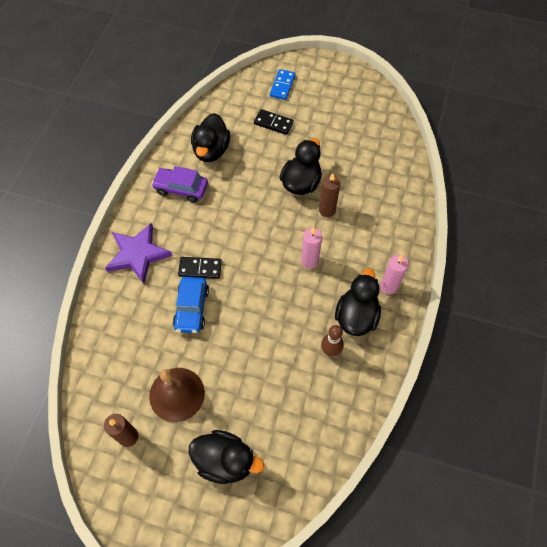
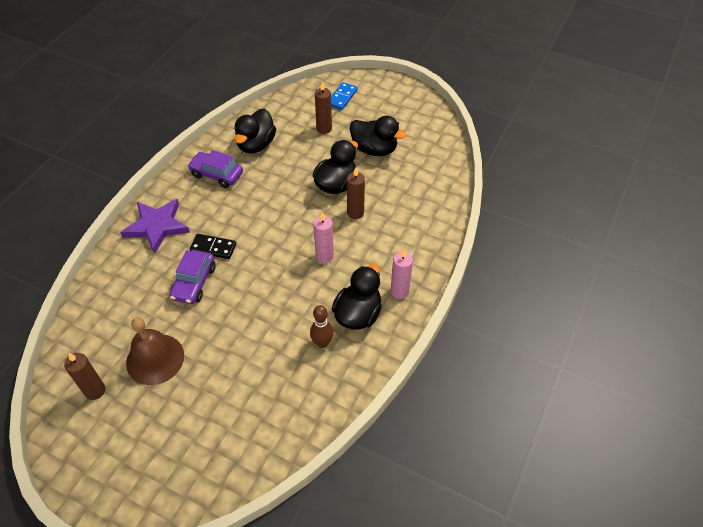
camera: 10 degrees right, 10 degrees down
blue car [173,277,209,333] -> purple car [169,250,216,304]
black duck [189,430,264,484] -> black duck moved to [350,116,406,156]
black domino [254,109,294,135] -> brown candle [315,82,332,134]

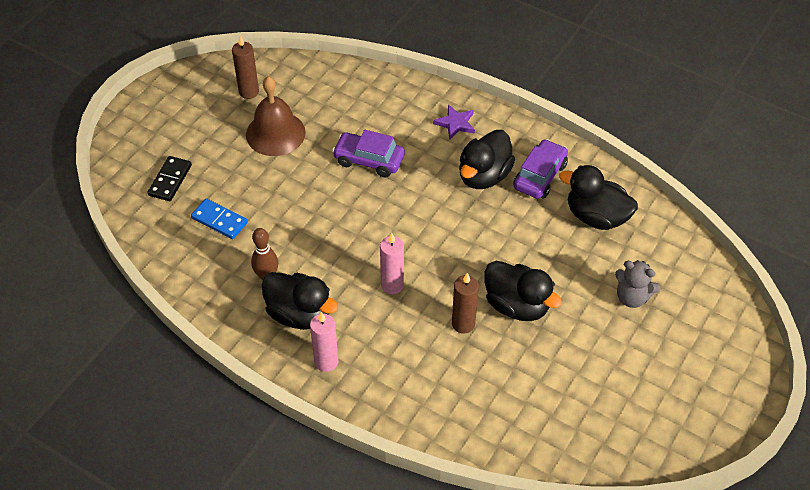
camera: 95 degrees right, 0 degrees up
purple star [120,199,190,254] -> purple star [433,104,475,140], size x0.55
black domino [190,234,236,259] -> black domino moved to [147,156,192,201]
brown candle [315,82,332,134] -> grey teddy bear [615,260,660,308]
blue domino [331,82,358,110] -> blue domino moved to [191,198,248,239]
black duck [350,116,406,156] -> black duck moved to [459,130,515,189]

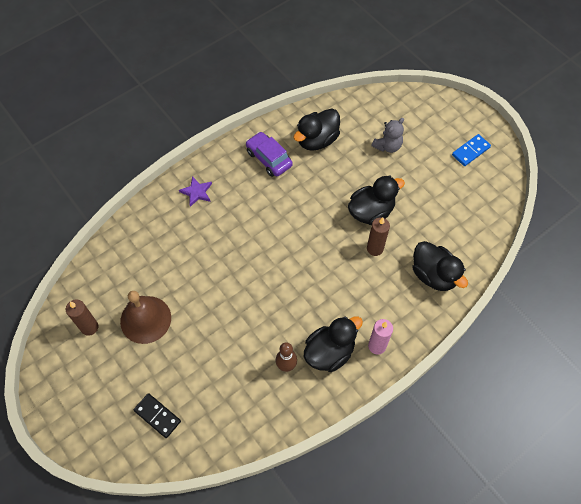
camera: 70 degrees left, 10 degrees up
blue domino [191,198,248,239] -> blue domino moved to [452,134,491,166]
purple car [332,130,405,178] -> none
pink candle [380,233,404,294] -> none
black duck [459,130,515,189] -> black duck moved to [413,241,468,291]

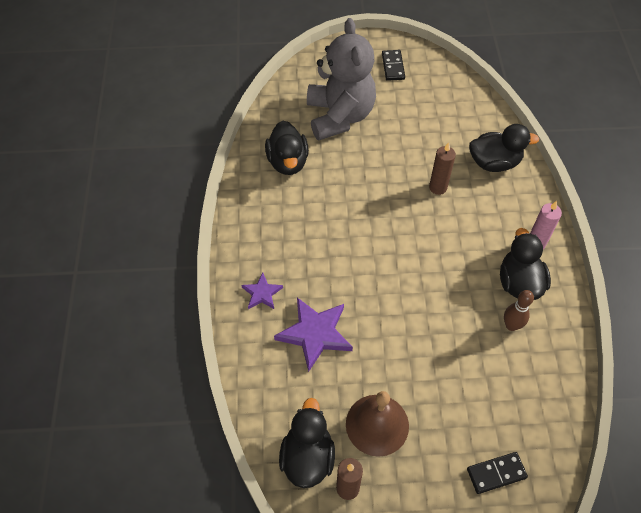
camera: 55 degrees left, 5 degrees down
purple car [246,132,293,177] -> none
black duck [348,176,405,225] -> black duck moved to [279,398,335,488]
grey teddy bear [371,118,404,153] -> grey teddy bear [307,18,376,140], size x2.27
blue domino [452,134,491,166] -> black domino [382,50,405,81]
none -> purple star [274,297,353,372]

